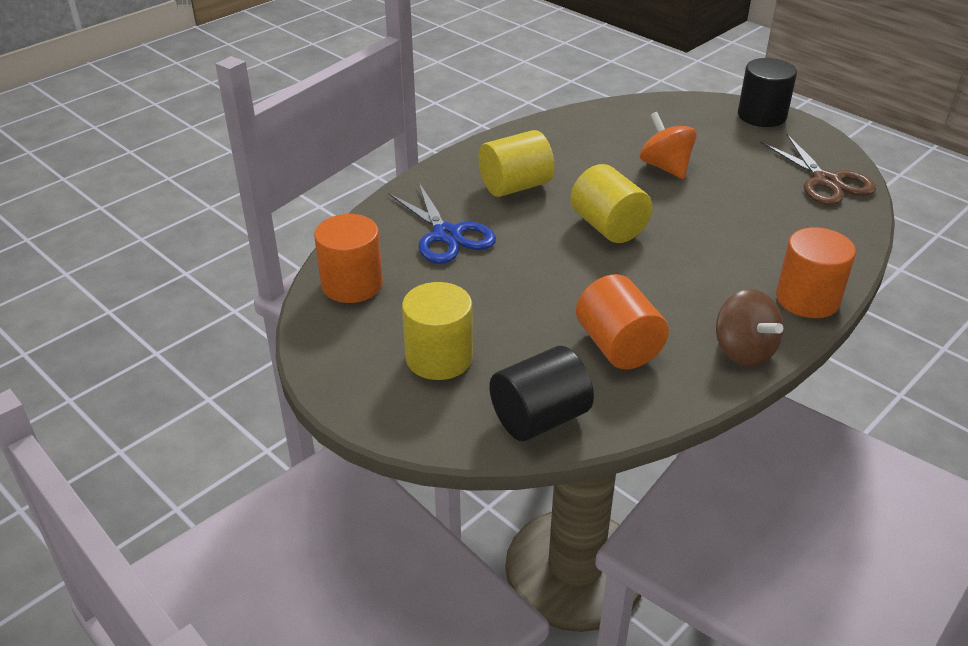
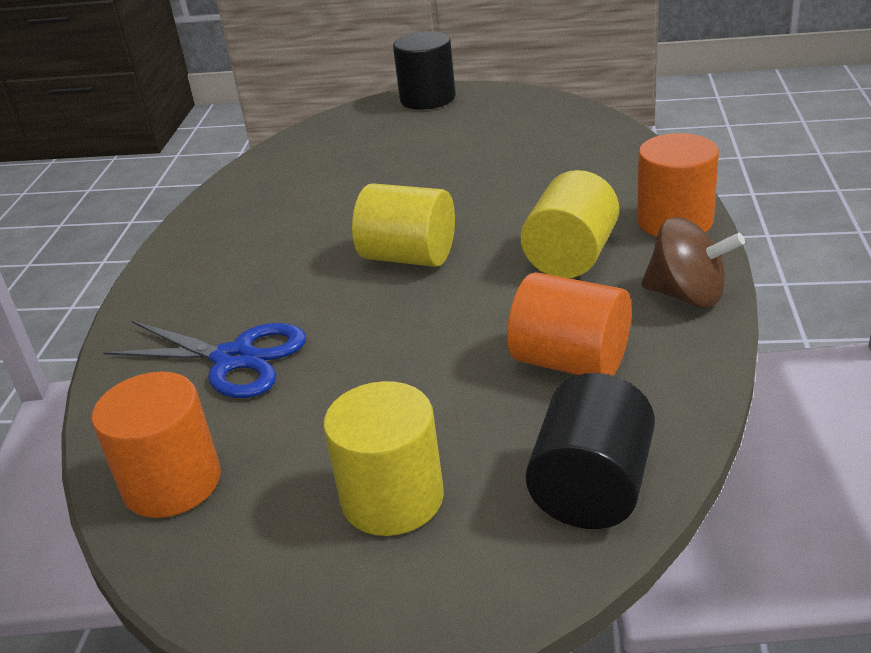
camera: 35 degrees left, 5 degrees down
yellow cylinder [478,130,555,197] -> yellow cylinder moved to [521,170,619,278]
orange spinning top [640,112,697,179] -> none
brown scissors [760,134,876,205] -> none

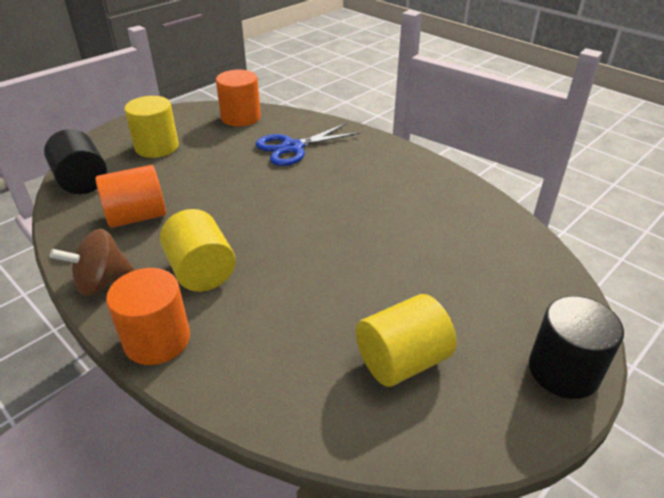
camera: 125 degrees right, 5 degrees up
yellow cylinder [352,183,455,267] -> yellow cylinder moved to [356,294,456,387]

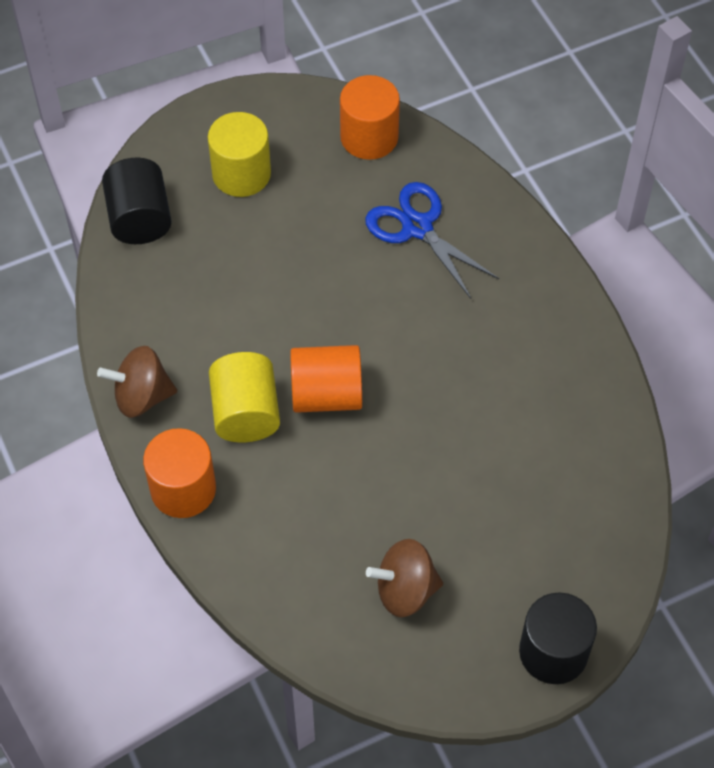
camera: 20 degrees right, 20 degrees up
orange cylinder [95,165,166,228] -> orange cylinder moved to [290,345,362,413]
blue scissors [256,123,360,166] -> blue scissors turned 60 degrees clockwise [365,182,499,299]
yellow cylinder [356,294,456,387] -> brown spinning top [366,539,443,617]

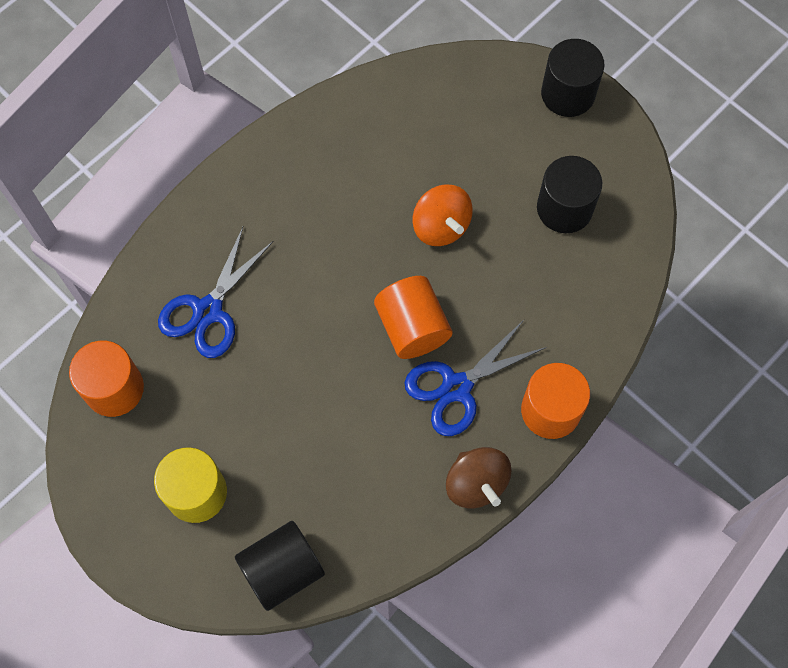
camera: 110 degrees left, 10 degrees up
yellow cylinder [209,352,280,442] -> blue scissors [404,320,547,436]
brown spinning top [366,539,443,617] -> black cylinder [537,156,602,233]
none -> orange spinning top [413,184,473,246]

